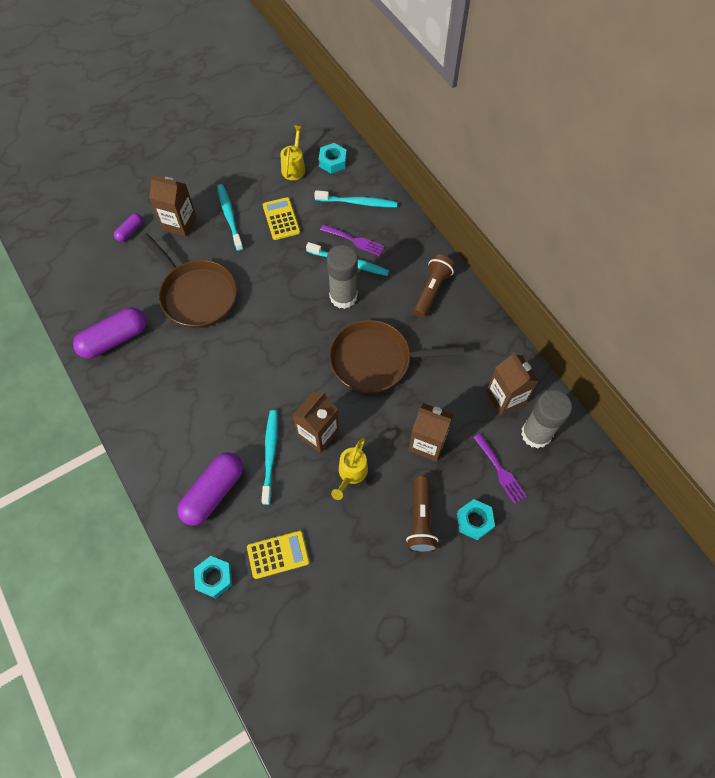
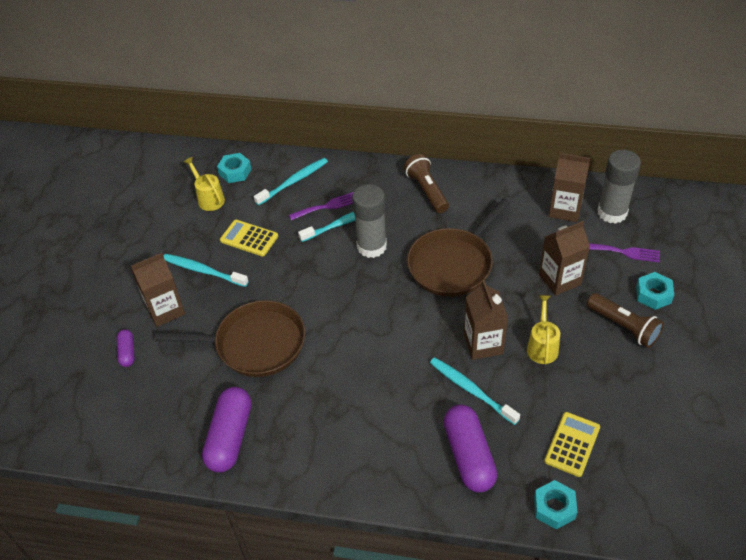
camera: 45 degrees left, 15 degrees down
yellow watering can [331,438,368,500] -> yellow watering can turned 150 degrees counterclockwise [527,295,560,364]

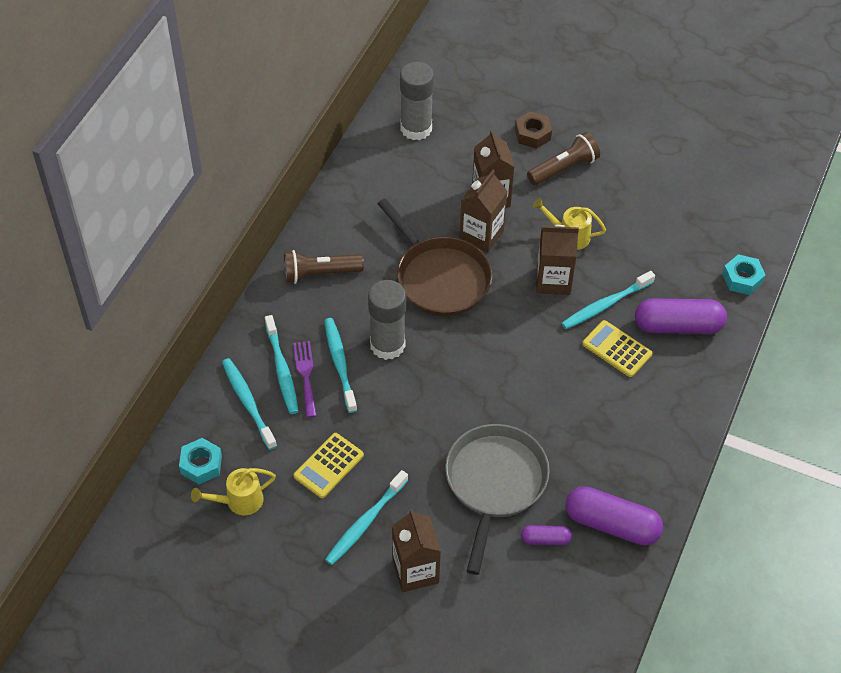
camera: 80 degrees left, 5 degrees up
purple capsule [117,329,135,367] -> purple capsule moved to [521,525,572,545]
brown pan [155,300,305,377] -> grey pan [445,424,550,575]
yellow calculator [544,412,600,477] -> yellow calculator moved to [582,320,652,377]
brown carton [549,153,590,222] -> brown carton moved to [459,170,508,253]
purple fork [589,243,660,263] -> none
turquoise nut [636,272,674,310] -> brown nut [515,111,552,149]
none -> turquoise toothbrush [265,315,299,414]

